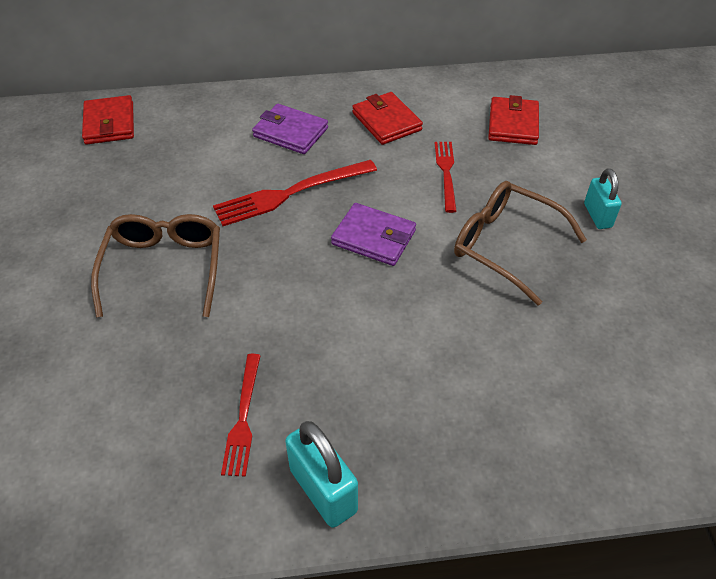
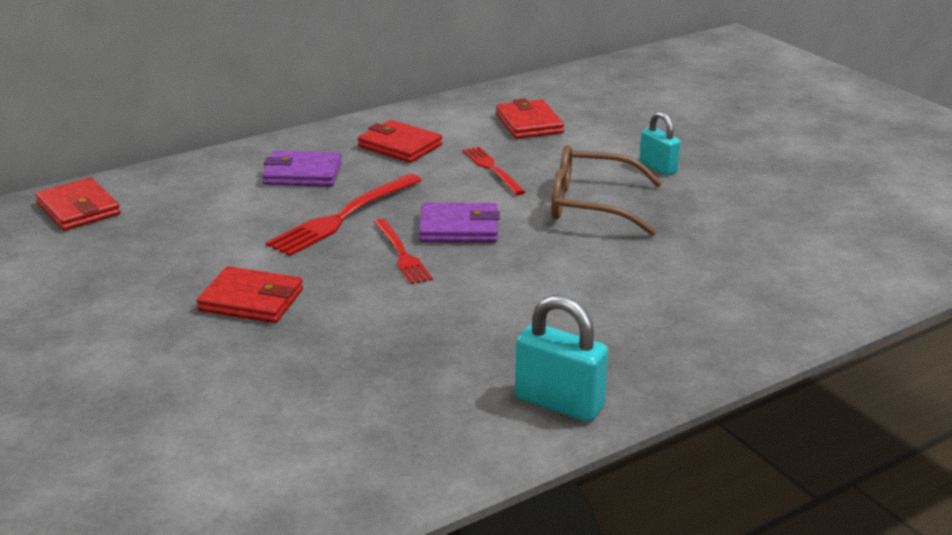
camera: 25 degrees left, 20 degrees down
brown glasses [91,214,220,318] -> red wallet [196,266,303,323]
red fork [221,354,261,477] -> red fork moved to [374,219,433,284]

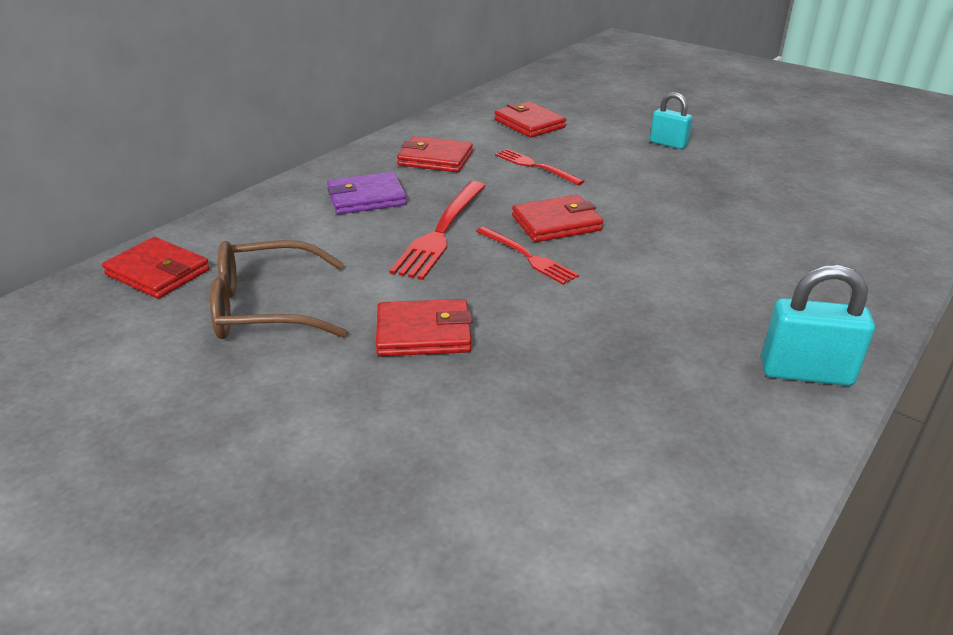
camera: 20 degrees left, 5 degrees up
purple wallet [419,203,500,242] -> red wallet [512,195,603,242]
brown glasses [551,145,662,236] -> brown glasses moved to [210,240,347,339]

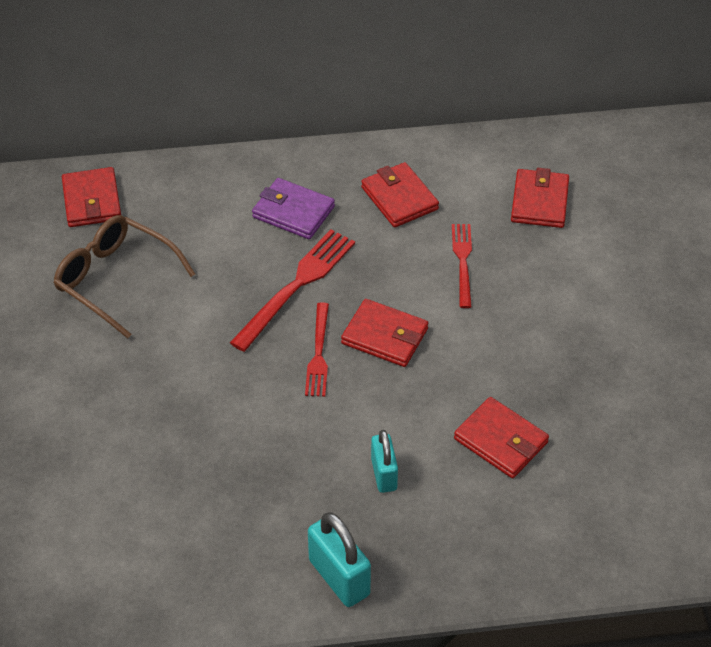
camera: 45 degrees right, 15 degrees up
red wallet [376,299,473,356] -> red wallet moved to [454,397,549,478]
red fork [389,181,486,280] -> red fork turned 150 degrees clockwise [230,229,355,352]
turquoise padlock [650,92,692,149] -> turquoise padlock moved to [371,430,398,493]

